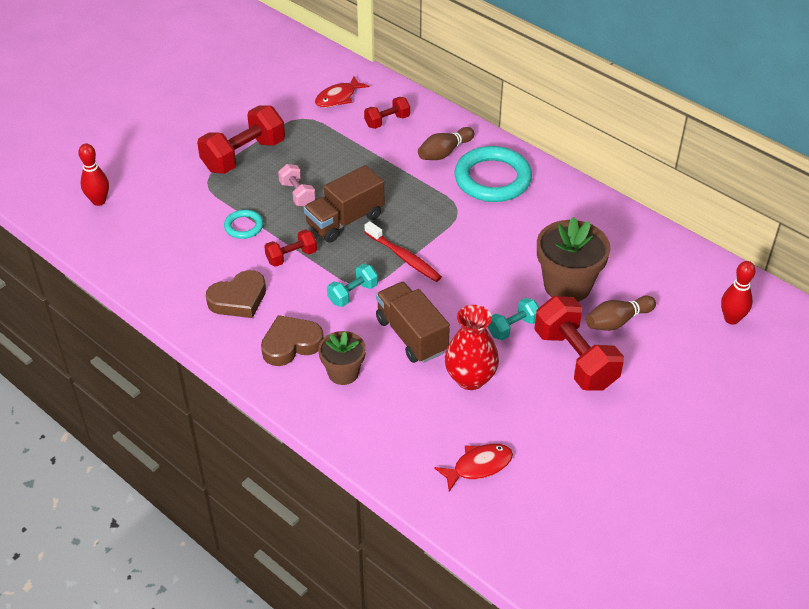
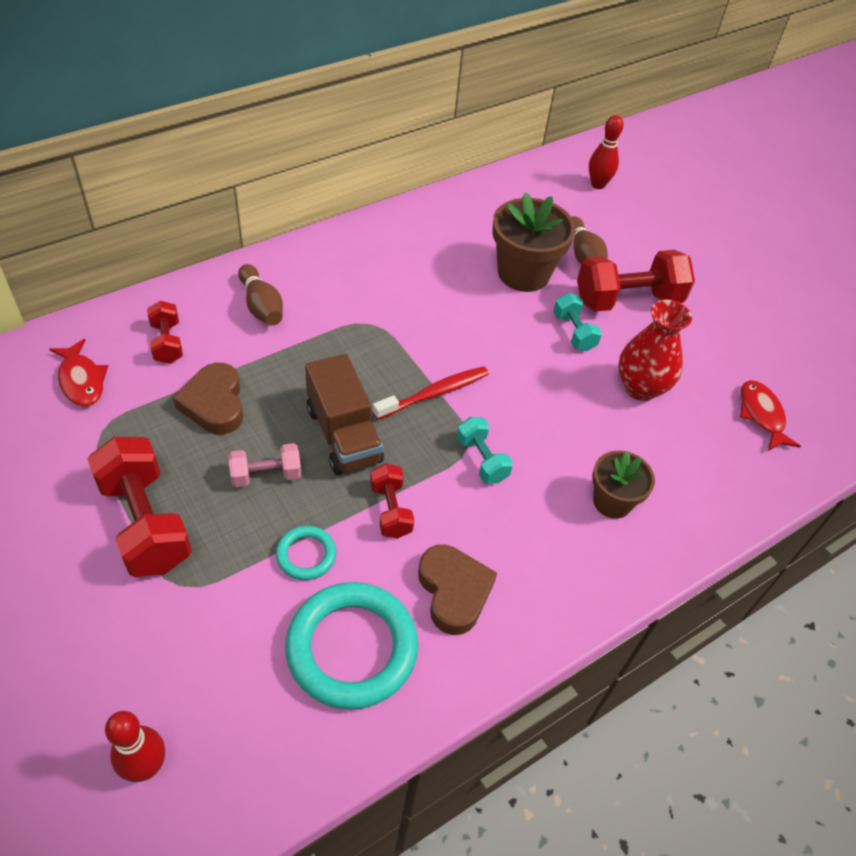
camera: 80 degrees left, 5 degrees up
brown heart [261,315,324,366] -> brown heart moved to [173,363,243,435]
brown truck [376,282,450,363] -> none
turquoise ring [454,146,532,202] -> turquoise ring moved to [285,582,418,710]

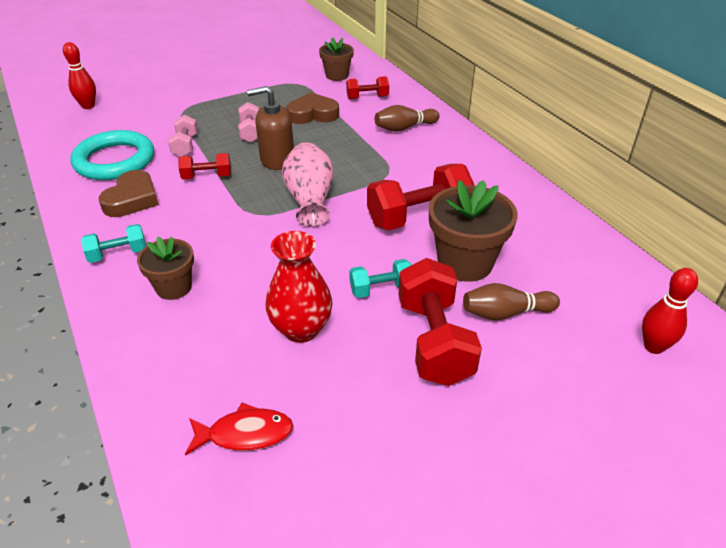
camera: 100 degrees right, 10 degrees down
red fish [49,339,108,407] -> brown flower pot [319,37,354,81]
red dumbbell [87,437,192,577] -> red dumbbell moved to [367,164,475,230]
turquoise ring [276,526,336,580] -> pink dumbbell [168,115,198,156]
brown truck [305,354,384,475] -> brown soap dispenser [247,86,294,170]
red toothbrush [373,366,489,420] -> pink vase [282,142,334,227]
brown heart [418,545,497,635] -> brown heart turned 60 degrees counterclockwise [99,170,159,217]
turquoise dumbbell [456,417,513,484] -> turquoise dumbbell moved to [81,224,146,263]

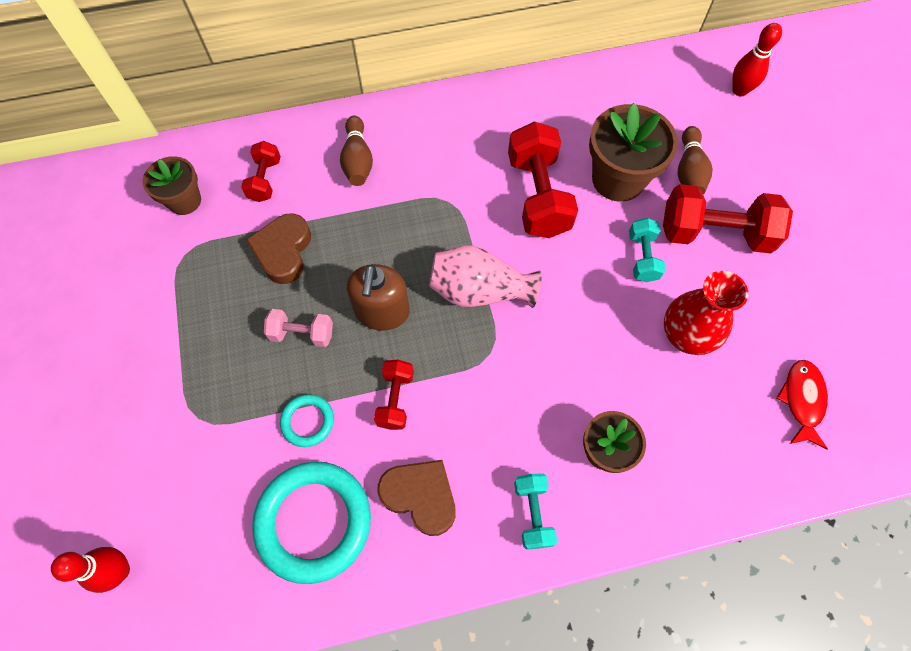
camera: 75 degrees left, 25 degrees up
pink dumbbell [168,115,198,156] -> turquoise ring [280,394,334,447]

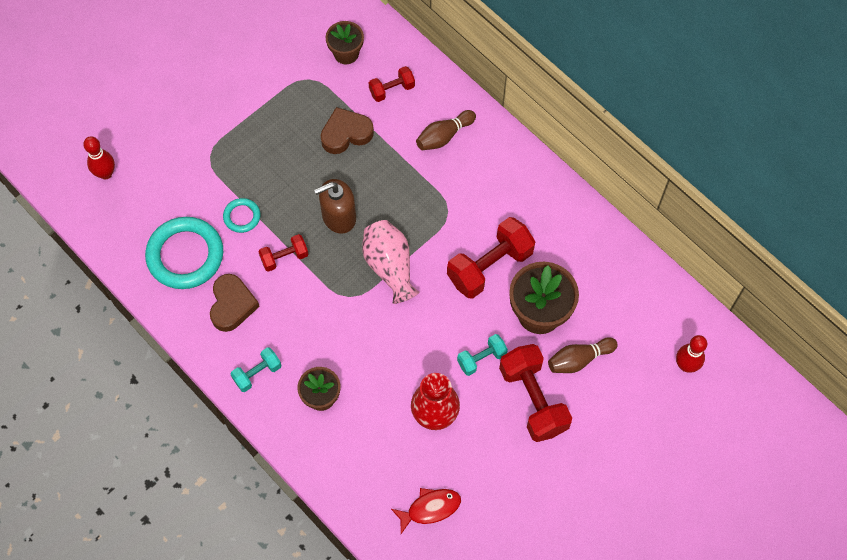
camera: 60 degrees right, 0 degrees up
pink dumbbell [264,309,333,347] -> none

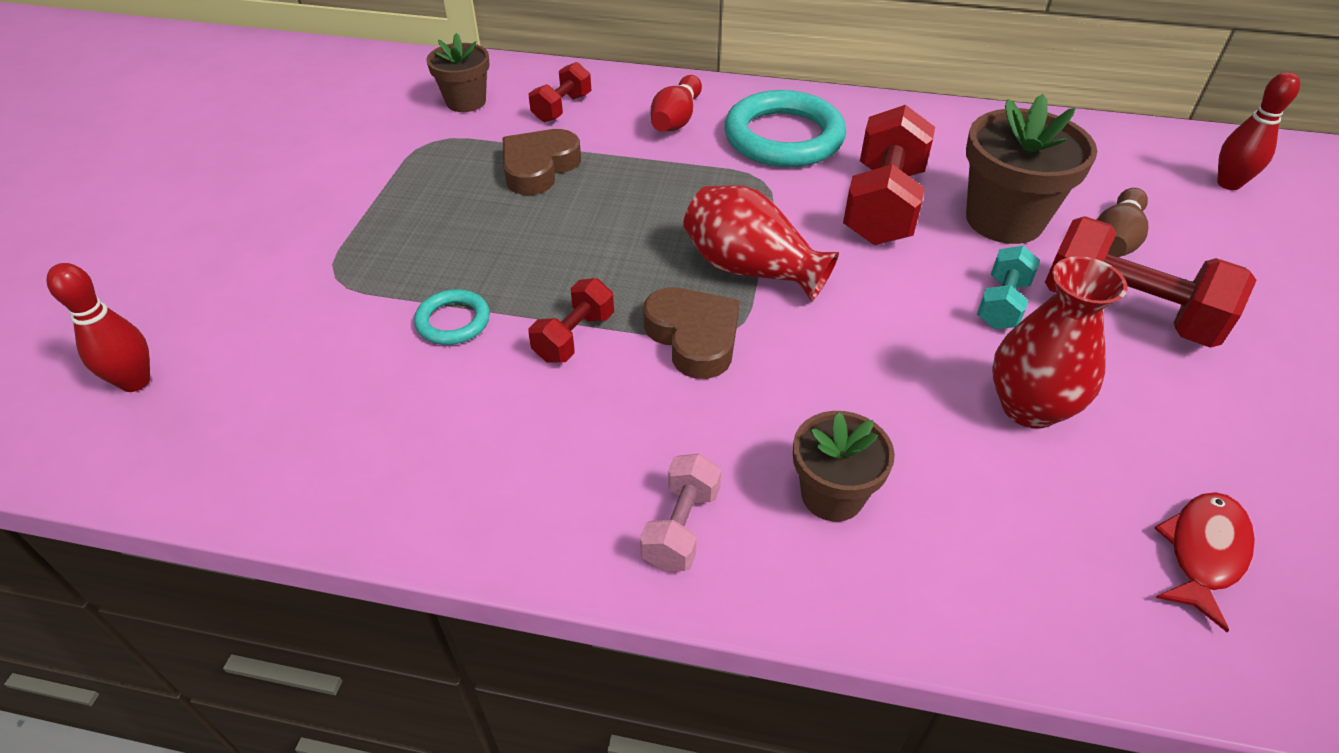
camera: 35 degrees left, 20 degrees down
turquoise ring [145,217,223,289] -> turquoise ring moved to [724,90,846,167]
brown heart [210,274,260,332] -> brown heart moved to [643,287,740,379]
turquoise dumbbell [230,347,282,392] -> pink dumbbell [640,454,721,571]
brown soap dispenser [314,179,356,234] -> none
pink vase [362,220,419,304] -> red vase [683,185,839,301]
brown bowling pin [416,110,476,150] -> red bowling pin [651,75,702,132]

